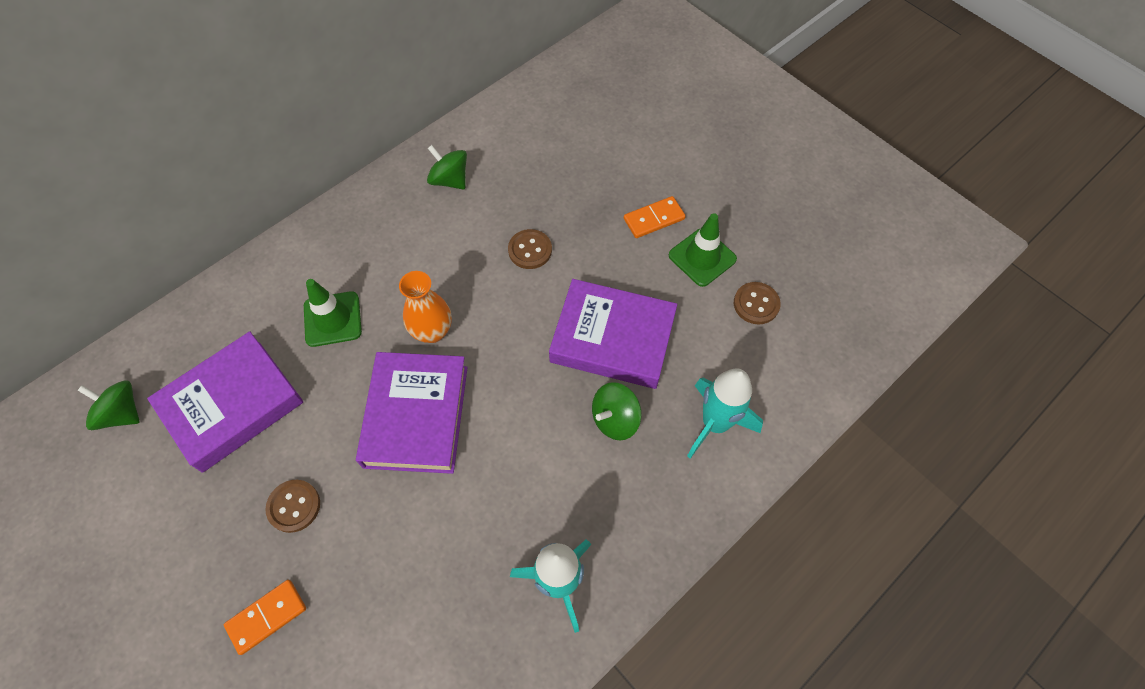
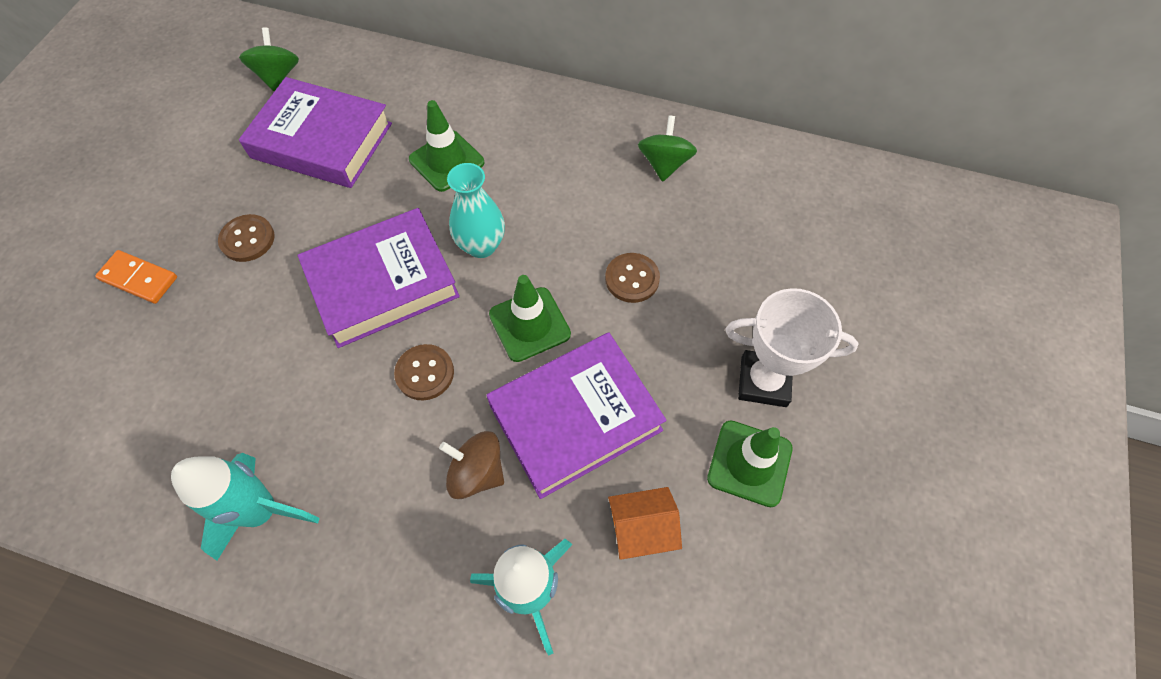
camera: 60 degrees right, 0 degrees up
orange vase [399,271,452,343] -> turquoise vase [447,163,505,258]
purple book [549,279,677,389] -> purple book turned 75 degrees clockwise [486,332,667,499]
green spinning top [592,382,642,440] -> brown spinning top [439,431,504,499]
orange domino [624,196,686,238] -> white trophy [725,288,858,407]
brown button [734,282,781,324] -> brown button moved to [394,344,454,400]
none -> green traffic cone [489,275,571,362]
none -> orange house [608,487,682,560]

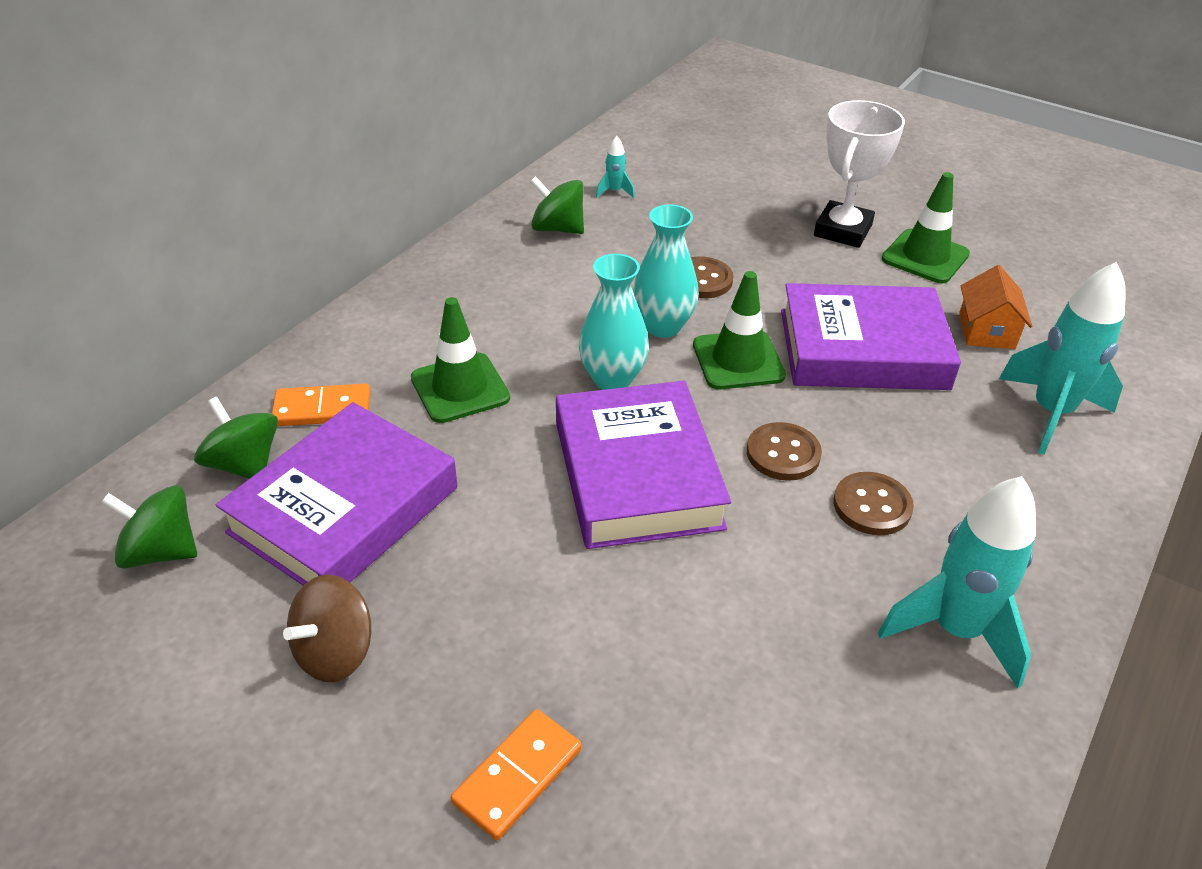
camera: 75 degrees left, 20 degrees down
brown button [218,214,275,262] -> brown button moved to [833,472,914,535]
brown spinning top [439,431,504,499] -> brown spinning top moved to [283,575,371,682]
purple book [486,332,667,499] -> purple book turned 75 degrees counterclockwise [781,283,961,390]
none -> green spinning top [194,397,278,479]
none -> orange domino [272,384,370,426]
none -> turquoise rocket [596,136,635,198]
none -> turquoise vase [633,204,699,338]

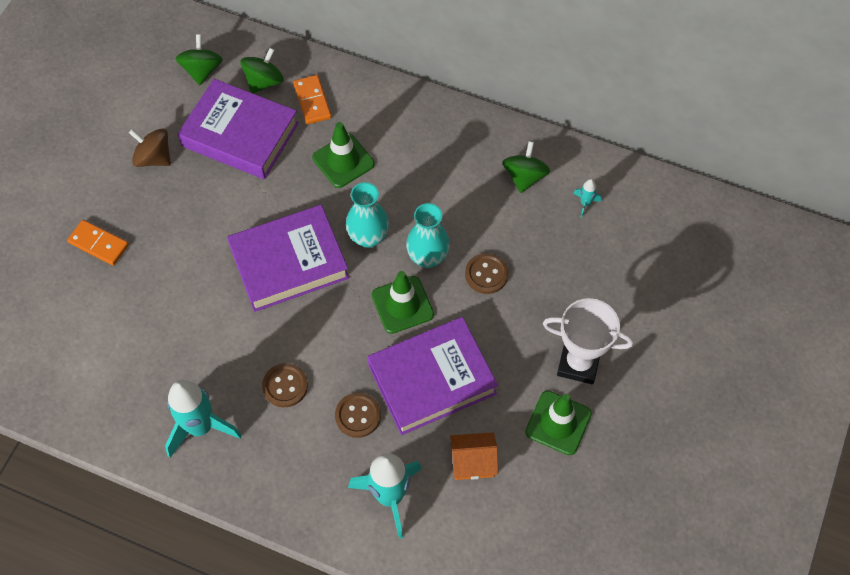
camera: 80 degrees right, 20 degrees up
brown button [747,422,822,481] -> brown button moved to [335,393,381,438]
purple book [781,283,961,390] -> purple book turned 75 degrees clockwise [368,317,498,435]

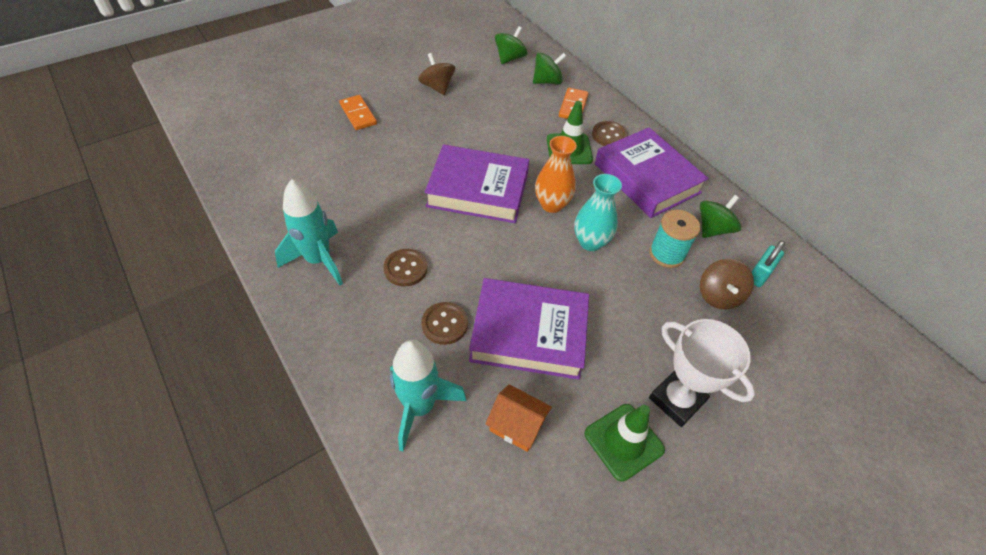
camera: 30 degrees right, 10 degrees down
purple book [178,79,299,179] -> purple book moved to [595,128,709,218]
turquoise vase [346,182,389,248] -> orange vase [535,136,577,213]
green traffic cone [372,271,434,334] -> none
brown button [465,253,508,294] -> brown button moved to [592,121,628,146]
turquoise rocket [573,179,602,218] -> turquoise padlock [752,240,785,287]
none -> turquoise spool [649,210,701,268]
none -> brown spinning top [700,259,754,309]

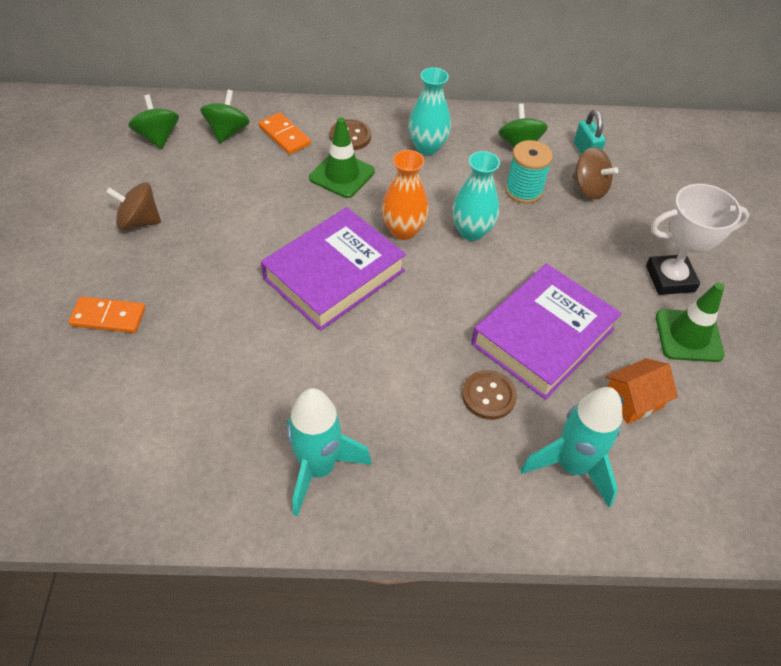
camera: 55 degrees left, 0 degrees up
brown button [383,249,428,287] -> none
purple book [595,128,709,218] -> turquoise vase [408,67,451,155]

